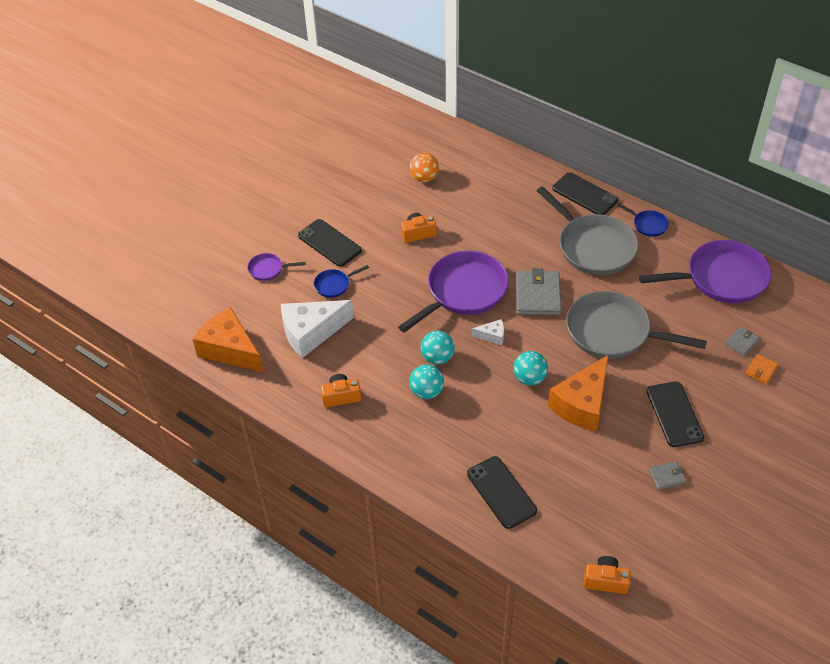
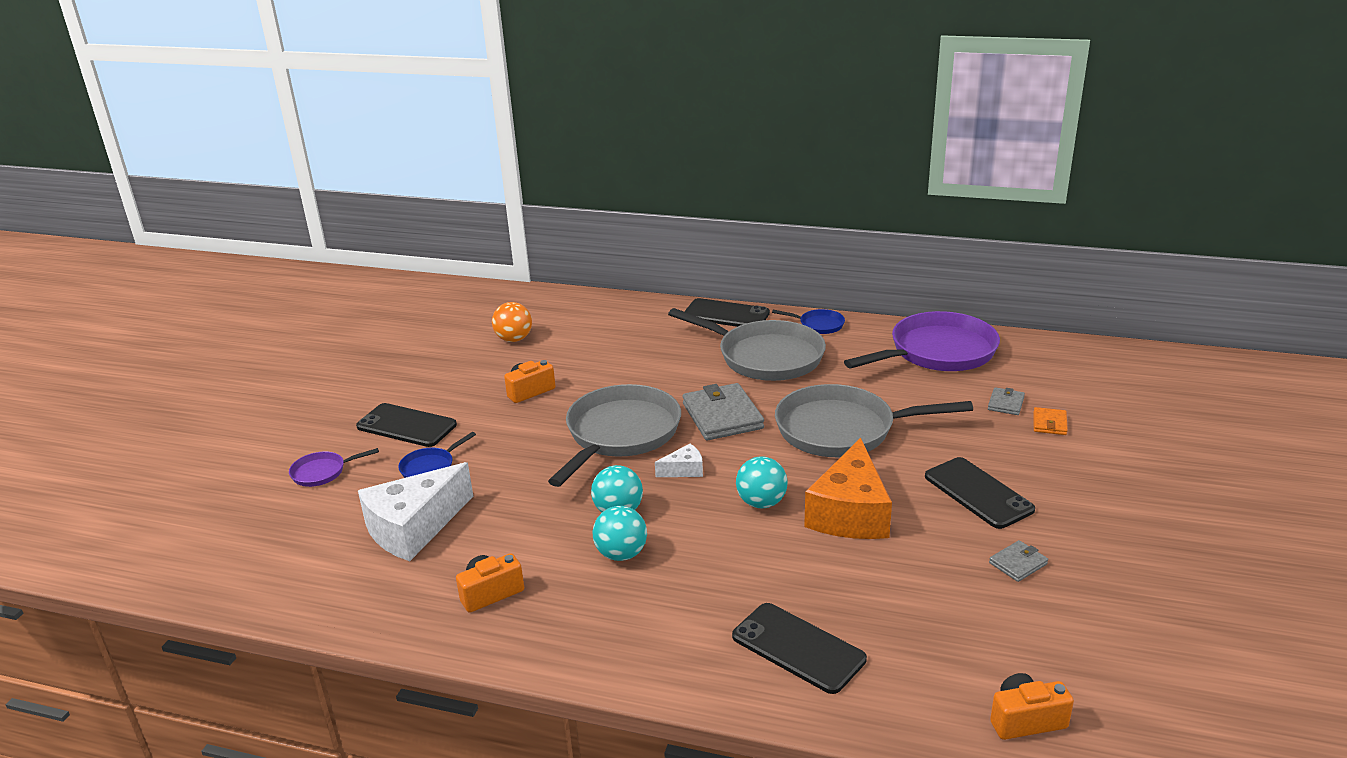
camera: 20 degrees left, 20 degrees down
orange cheese [192,307,263,372] -> none
purple pan [398,251,509,333] -> grey pan [548,384,681,487]

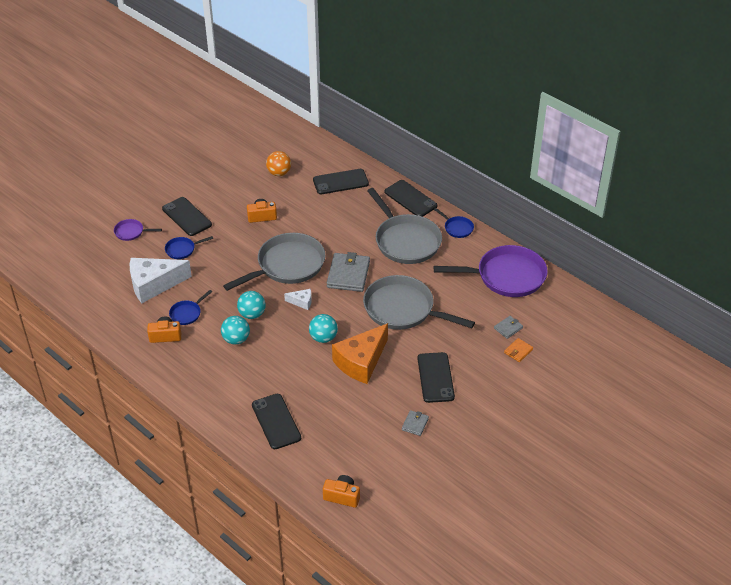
camera: 25 degrees right, 15 degrees up
grey wallet [989,540,1048,582] -> grey wallet turned 60 degrees counterclockwise [402,410,429,436]
none -> blue pan [169,290,212,325]
none -> black phone [313,169,369,194]

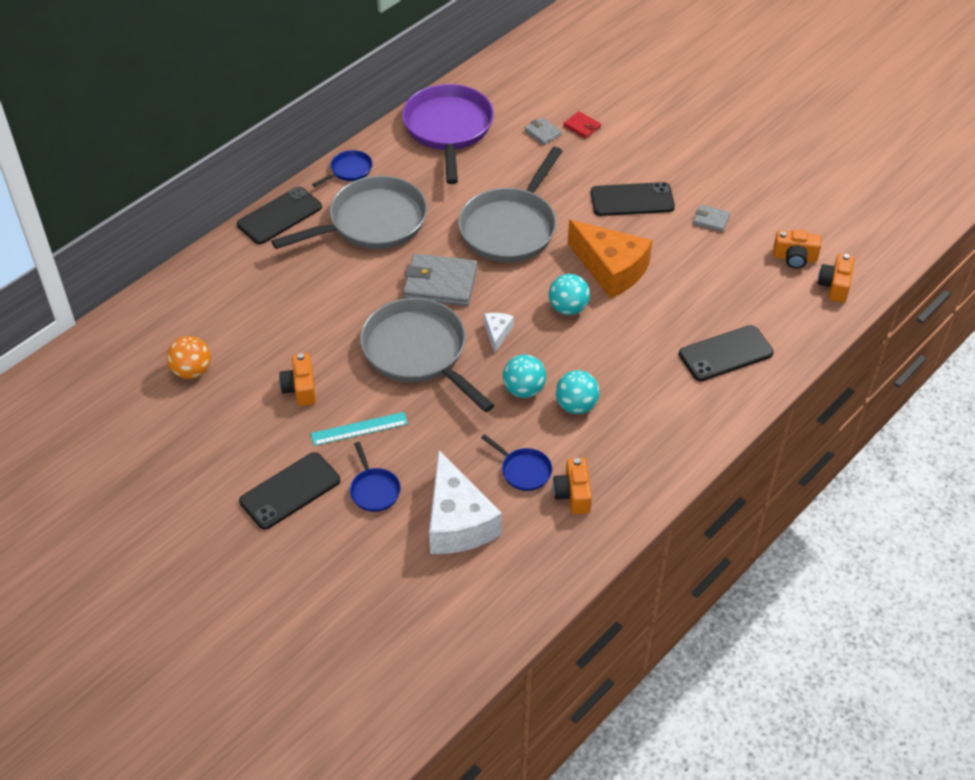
camera: 90 degrees left, 5 degrees up
purple pan [114,219,162,241] -> none
black phone [313,169,369,194] -> none
orange wallet [504,338,533,362] -> red wallet [563,111,601,139]
none -> turquoise ruler [311,412,408,446]
none -> orange camera [773,229,821,269]

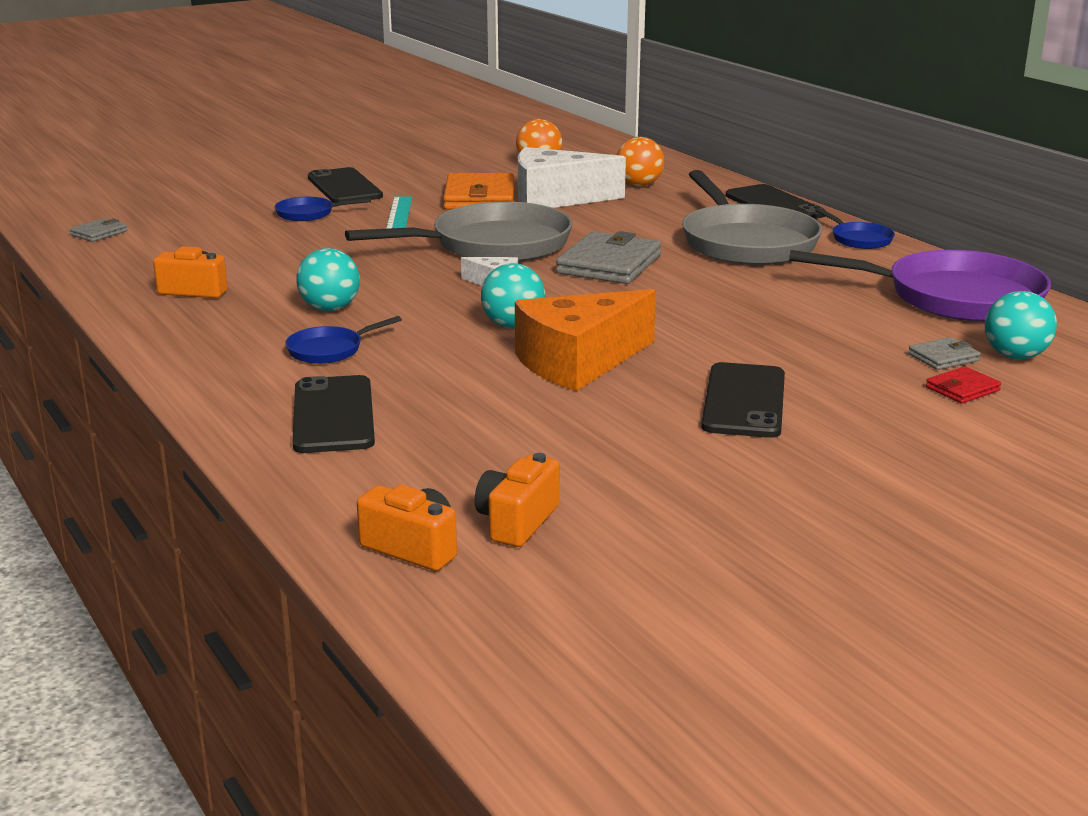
camera: 105 degrees right, 25 degrees down
orange camera [279,353,316,406] -> orange wallet [443,173,514,209]
white cheese [429,451,502,554] -> white cheese moved to [518,147,626,208]
grey pan [458,147,563,262] -> none
blue pan [481,434,552,491] -> blue pan moved to [285,316,402,364]
turquoise ball [503,355,546,398] -> turquoise ball moved to [985,291,1057,359]
grey wallet [693,205,730,232] -> grey wallet moved to [69,218,127,242]
none -> orange ball [617,137,664,186]

